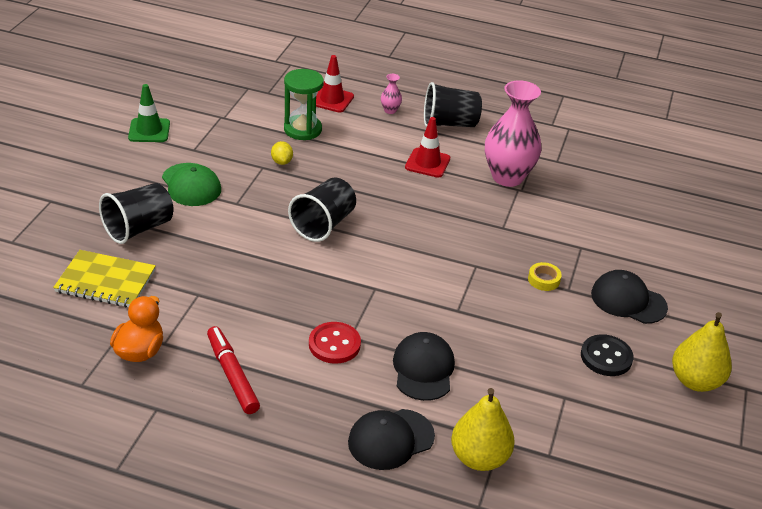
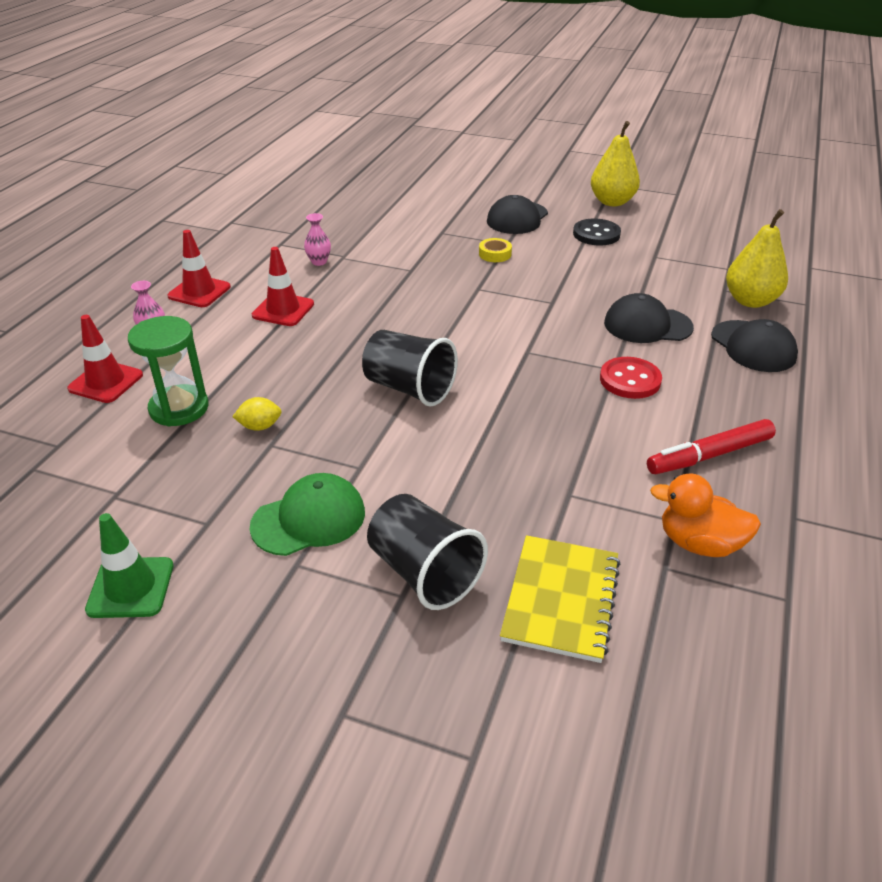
camera: 85 degrees left, 0 degrees up
black cup [424,82,482,127] -> red traffic cone [167,230,231,307]
pink vase [485,80,541,187] -> pink vase [304,213,331,266], size x0.41

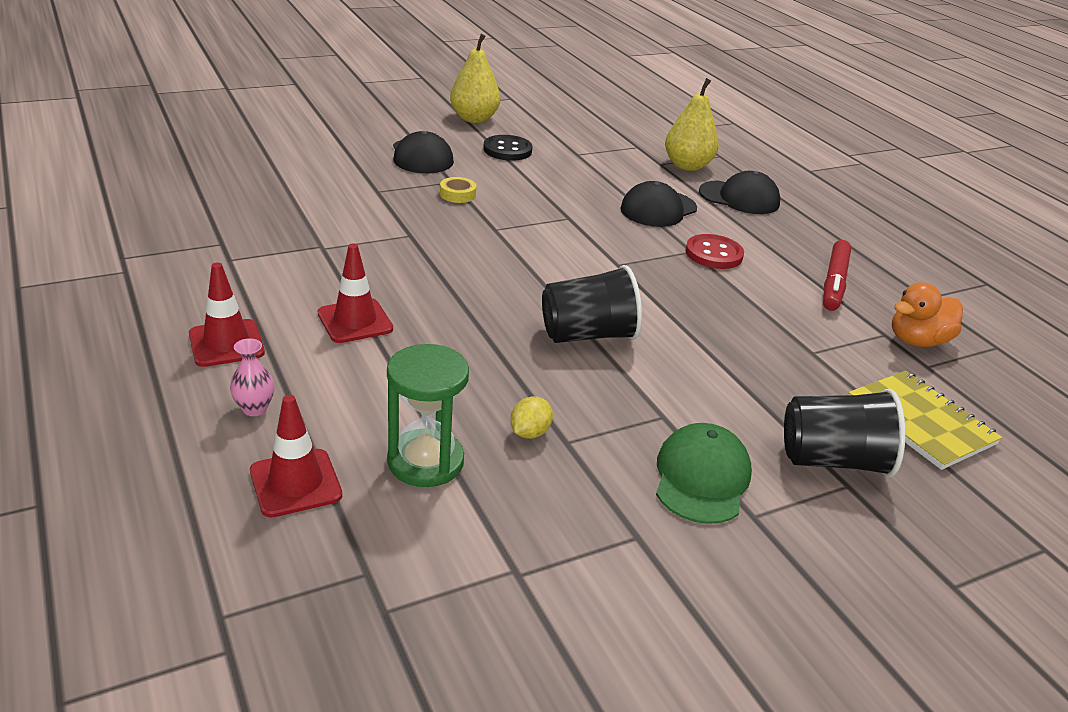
camera: 50 degrees left, 5 degrees down
green traffic cone [85,513,174,618] -> none
pink vase [304,213,331,266] -> none

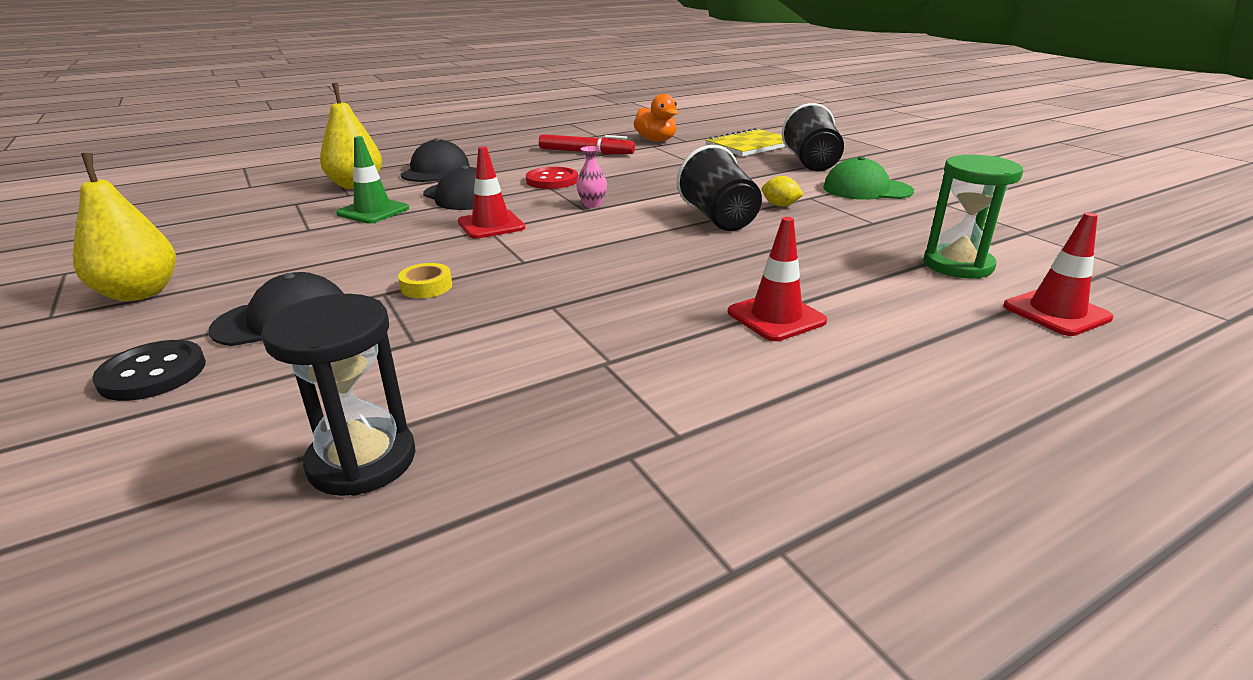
camera: 90 degrees left, 5 degrees down
red traffic cone [189,262,265,367] -> red traffic cone moved to [458,146,525,239]
pink vase [230,338,274,416] -> pink vase moved to [576,146,607,208]
black button [483,135,533,161] -> black button moved to [92,340,206,401]
yellow lemon [510,396,553,439] -> yellow lemon moved to [762,176,804,207]
none -> black hourglass [261,294,415,496]
none -> green traffic cone [336,136,409,224]

